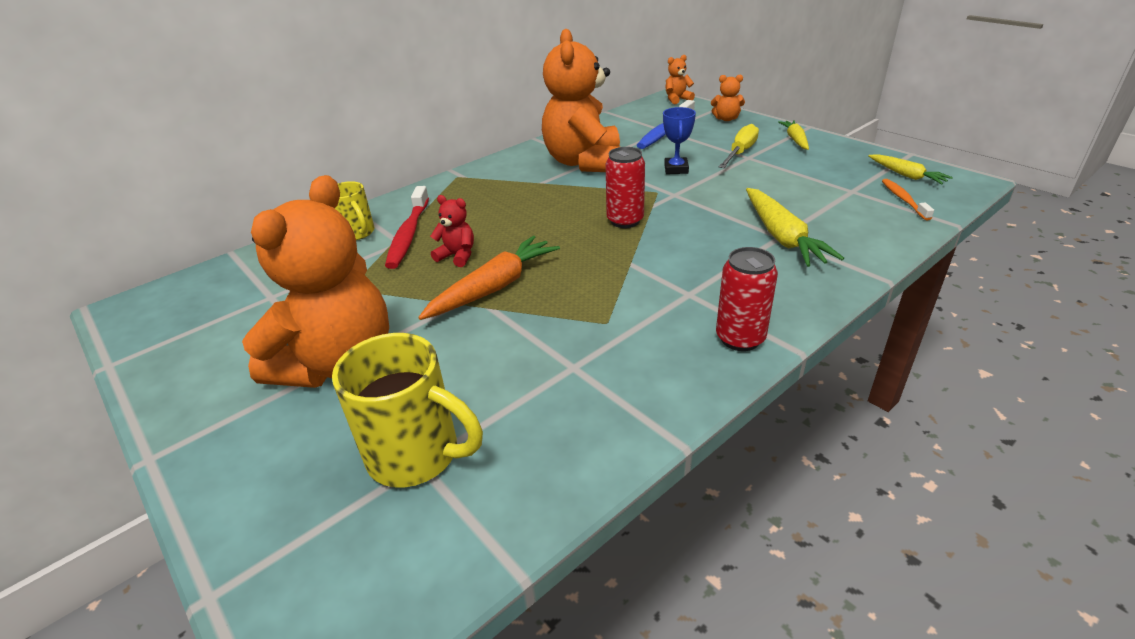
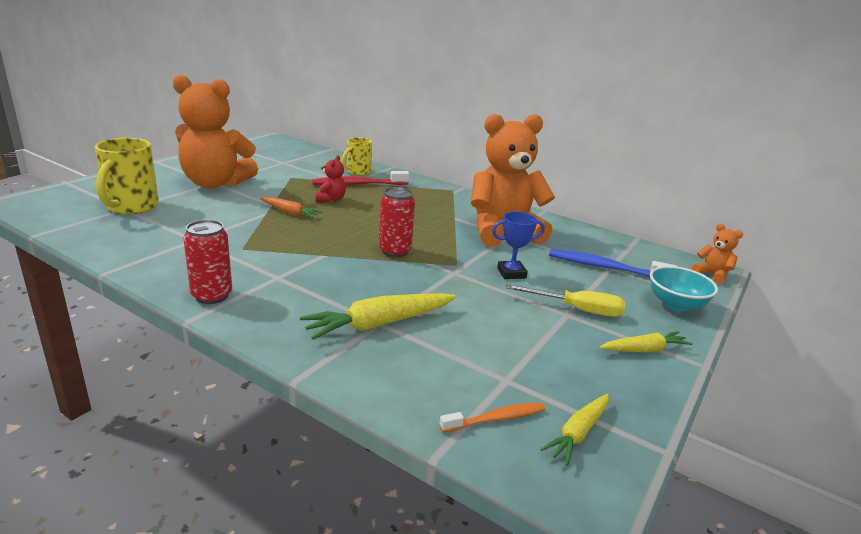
camera: 70 degrees right, 10 degrees down
orange carrot [418,236,560,320] -> orange carrot [260,197,322,218], size x0.61
orange teddy bear [711,75,745,121] -> turquoise bowl [650,266,718,311]

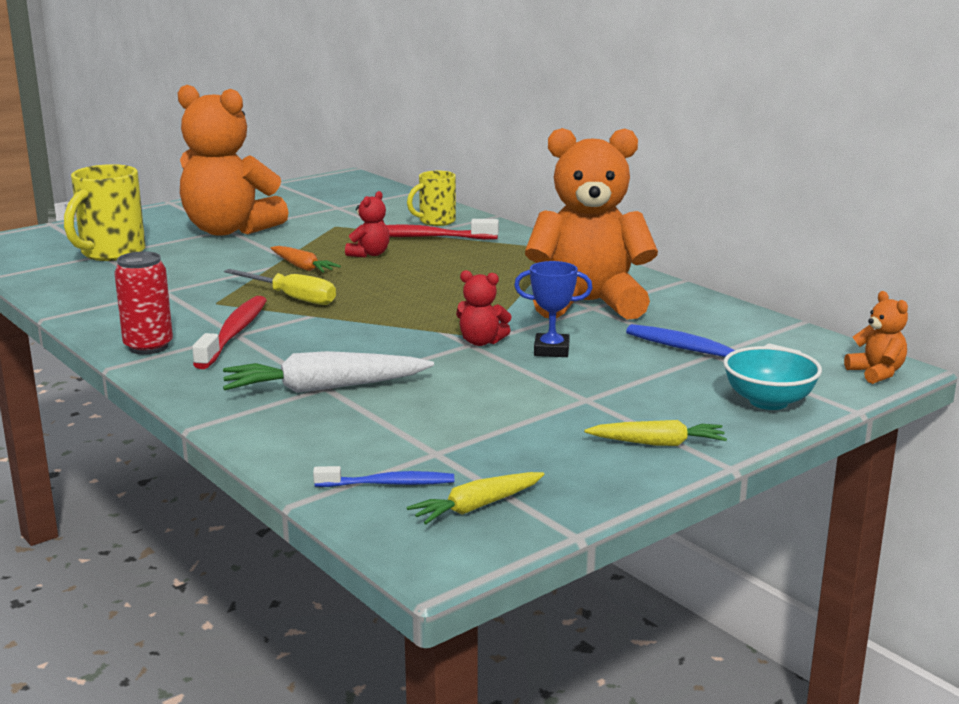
camera: 20 degrees right, 5 degrees down
yellow carrot [300,293,456,340] -> white carrot [223,351,434,393]
red can [379,187,415,257] -> none
orange toothbrush [440,402,545,432] -> blue toothbrush [313,466,454,487]
yellow screwdriver [505,284,625,317] -> yellow screwdriver moved to [224,269,336,305]
none -> red toothbrush [192,296,267,369]
none -> red teddy bear [456,270,512,346]

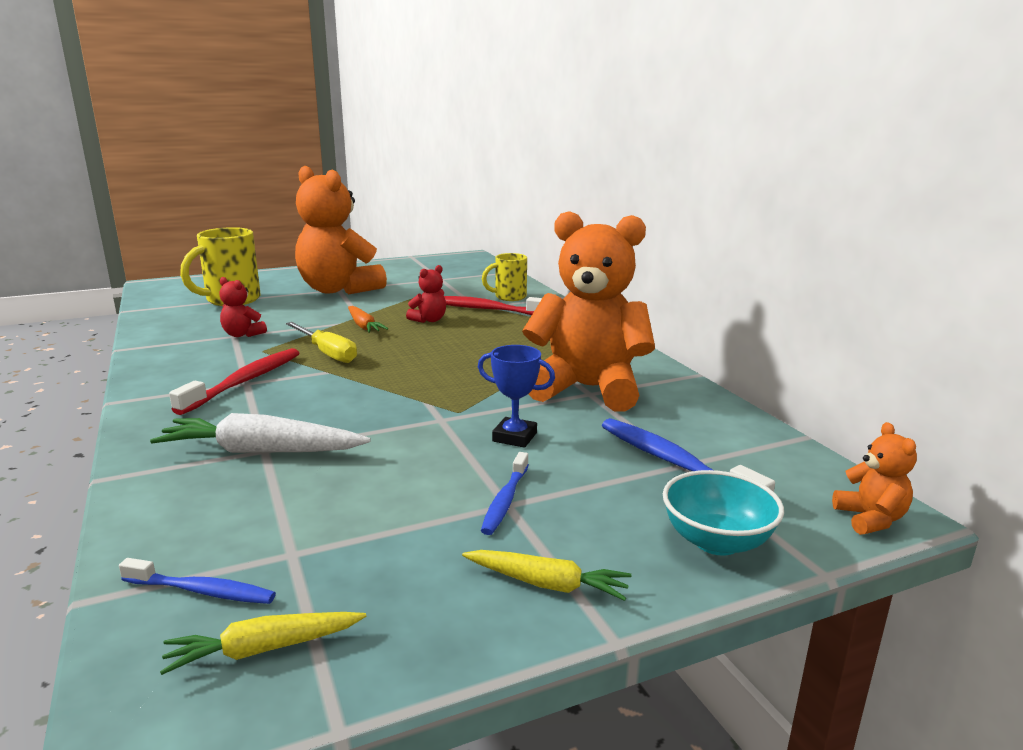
camera: 15 degrees right, 0 degrees up
red can [114,251,173,355] -> none
red teddy bear [456,270,512,346] -> red teddy bear moved to [220,277,267,337]
none -> blue toothbrush [481,452,529,535]

